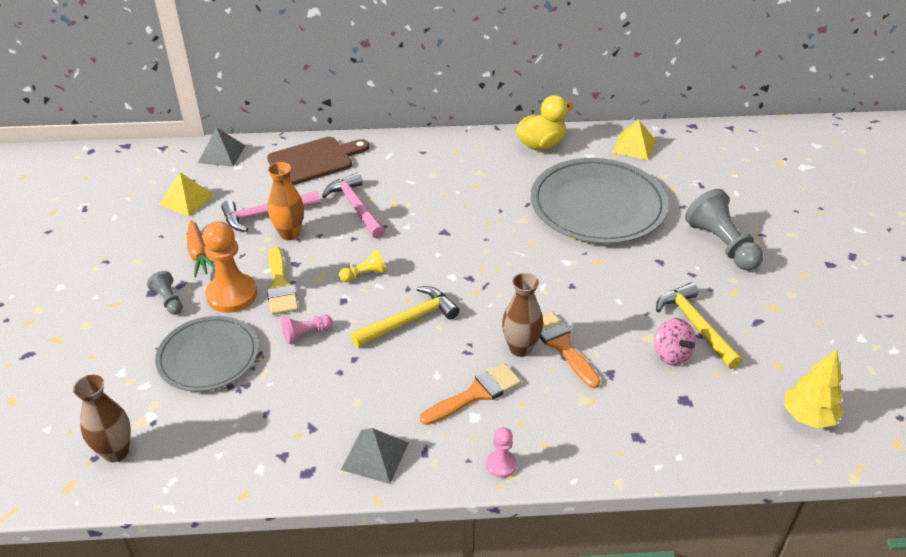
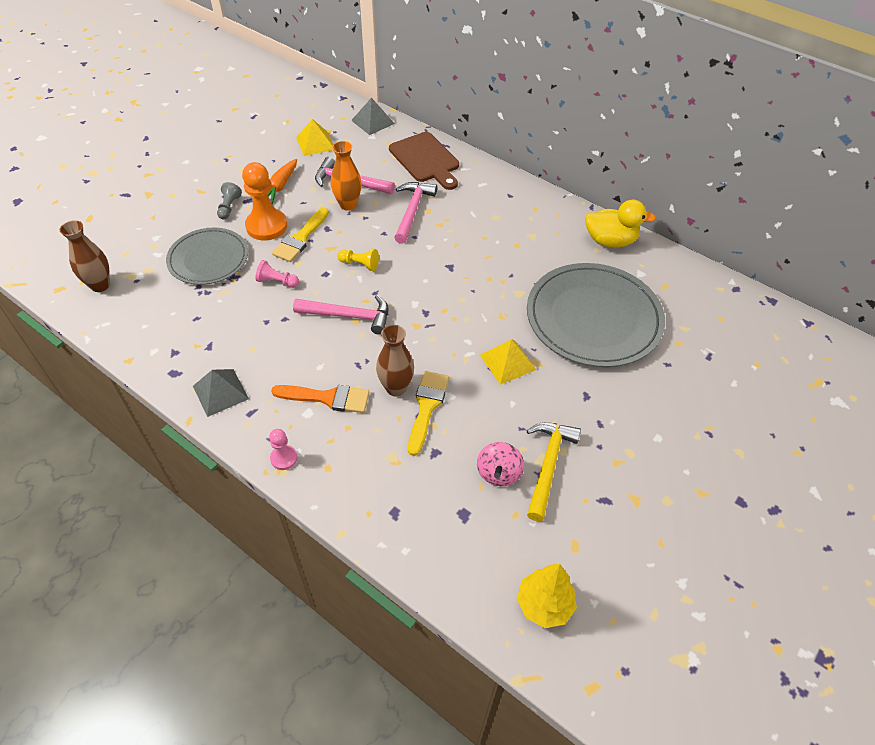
camera: 40 degrees right, 10 degrees up
brown cutting board [267,137,369,185] -> brown cutting board turned 45 degrees clockwise [389,132,459,190]
yellow hammer [351,286,460,347] -> pink hammer [293,295,388,335]
orange brush [539,311,600,389] -> yellow brush [408,371,449,456]
yellow pyramid [612,120,656,160] -> yellow pyramid moved to [480,339,536,385]
grey pawn [685,189,763,271] -> none

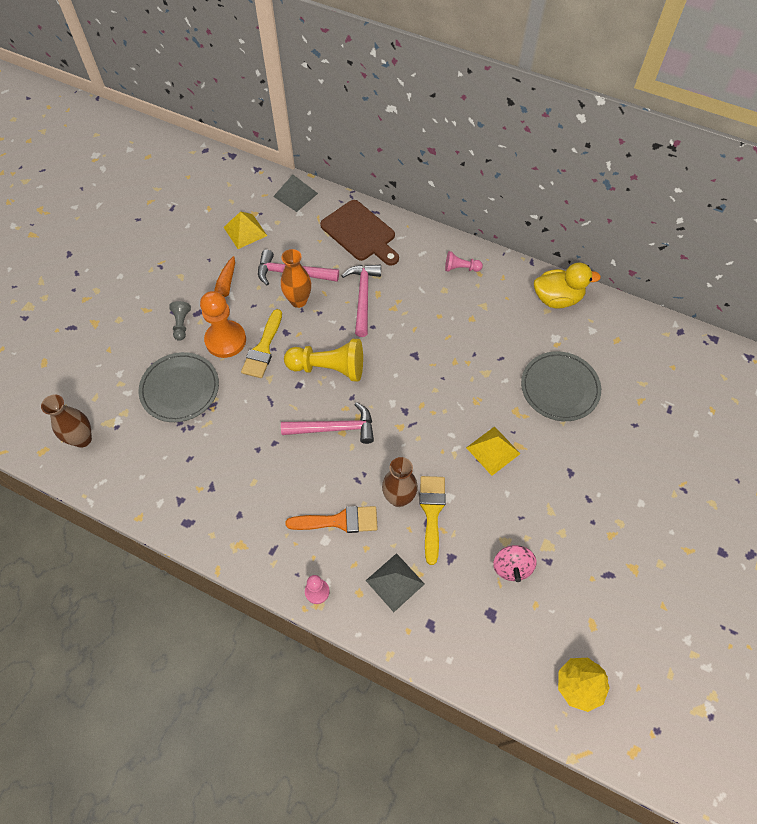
camera: 10 degrees left, 10 degrees up
grey pyramid [193,369,249,417] -> grey pyramid moved to [366,553,425,612]
pink pawn [255,260,299,288] -> pink pawn moved to [445,251,483,272]
yellow pawn [337,249,379,271] -> yellow pawn [284,339,363,381], size x1.96
yellow hammer [526,422,581,521] -> none
grey plate [527,263,665,367] -> grey plate [521,351,601,421], size x0.62

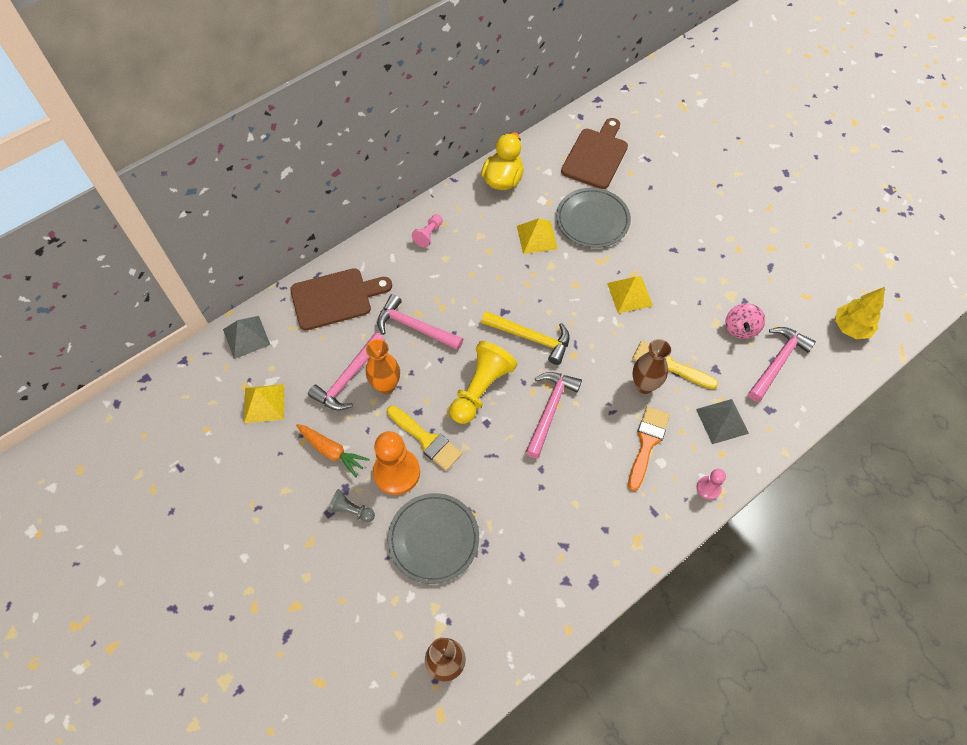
camera: 65 degrees left, 0 degrees up
pink spinning top [493,545,537,582] -> pink spinning top turned 75 degrees clockwise [725,303,765,339]
none -> yellow hammer [481,311,570,365]
none -> yellow pyramid [517,218,558,254]
none -> brown cutting board [561,118,628,189]
none -> pink hammer [748,327,816,402]

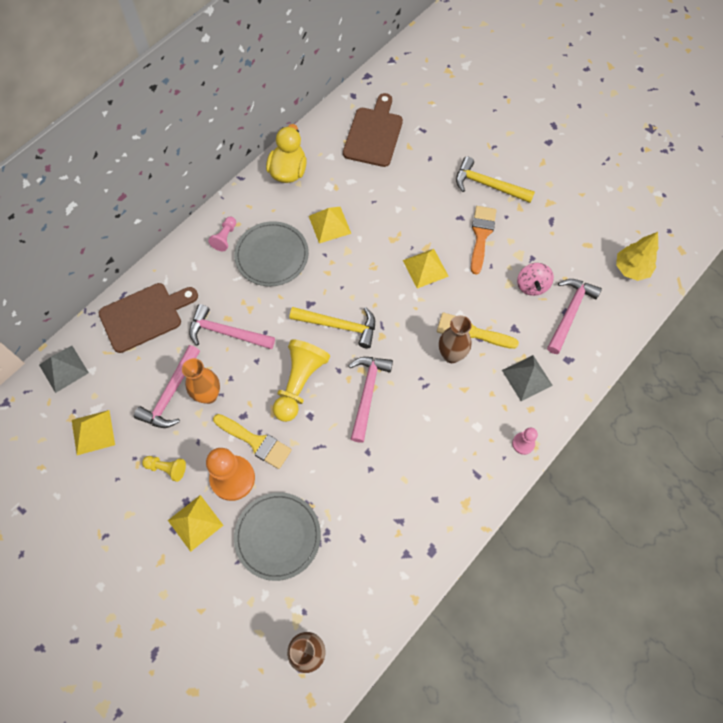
camera: 10 degrees left, 5 degrees up
orange carrot [296,424,369,477] -> yellow pawn [142,456,186,482]
grey pawn [328,489,375,522] -> yellow pyramid [168,495,224,552]
grey plate [556,188,631,248] -> grey plate moved to [234,221,309,286]
orange brush [628,406,670,491] -> orange brush moved to [471,206,496,274]
none -> yellow hammer [456,157,535,203]

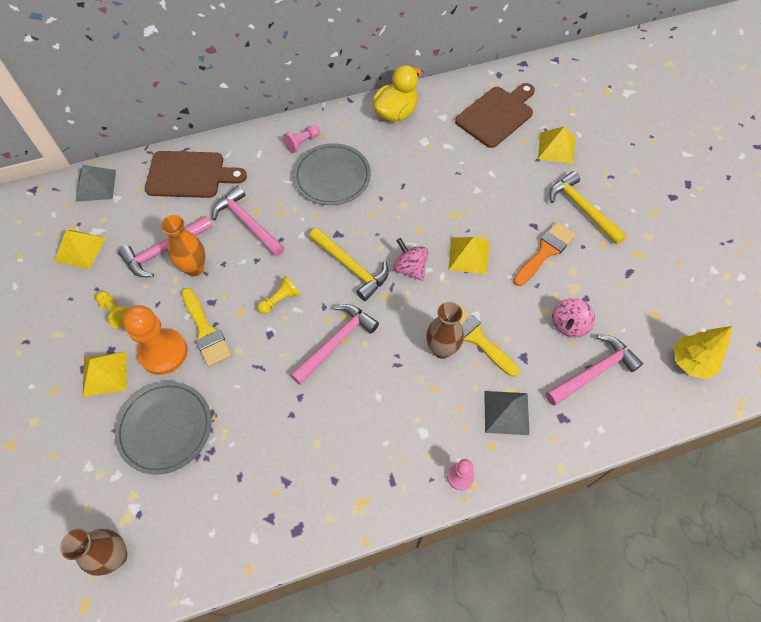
camera: 30 degrees right, 5 degrees down
yellow pawn [273,339,330,422] -> yellow pawn [257,276,300,314], size x0.51
yellow pyramid [309,207,351,243] -> yellow pyramid moved to [538,126,575,164]
none -> pink spinning top [393,238,428,281]

